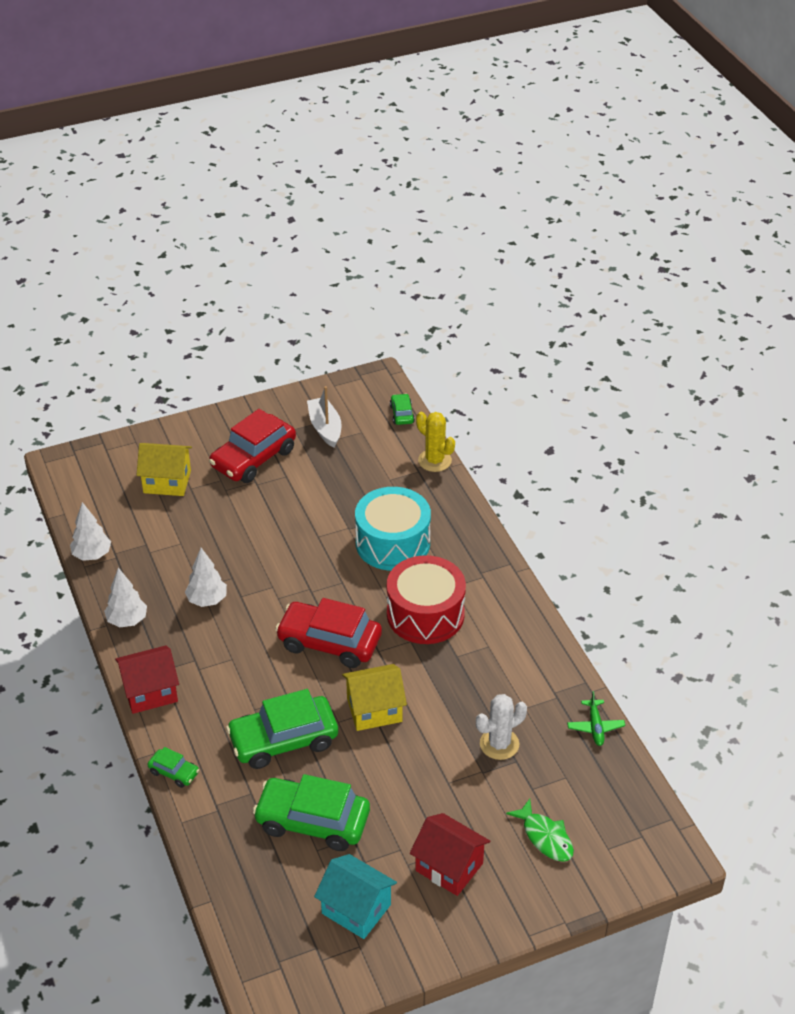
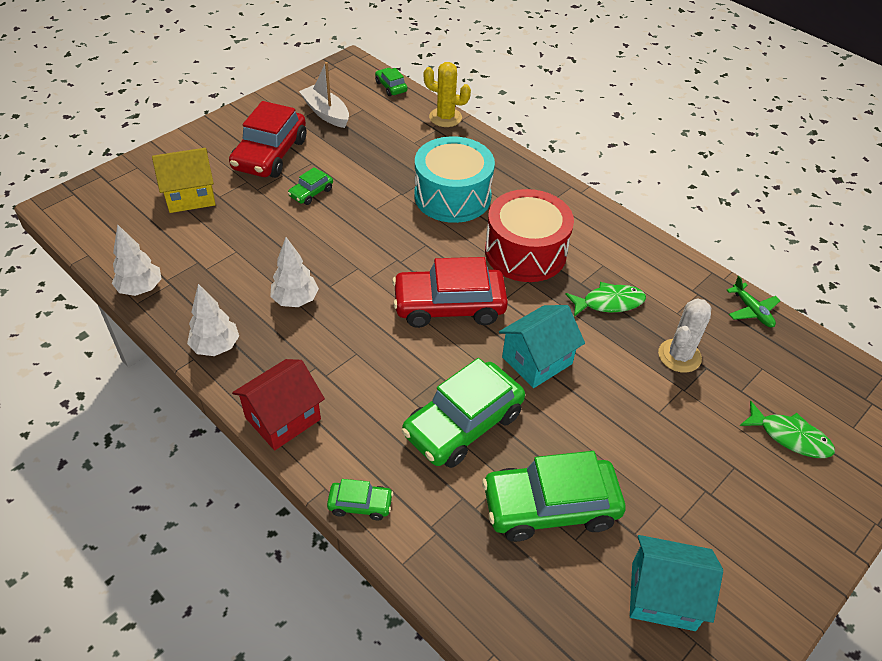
camera: 25 degrees left, 5 degrees up
yellow house [342,664,407,731] -> turquoise house [499,305,585,388]
red house [410,813,490,896] -> none
none -> green car [288,167,333,205]
none -> green fish [565,282,646,317]

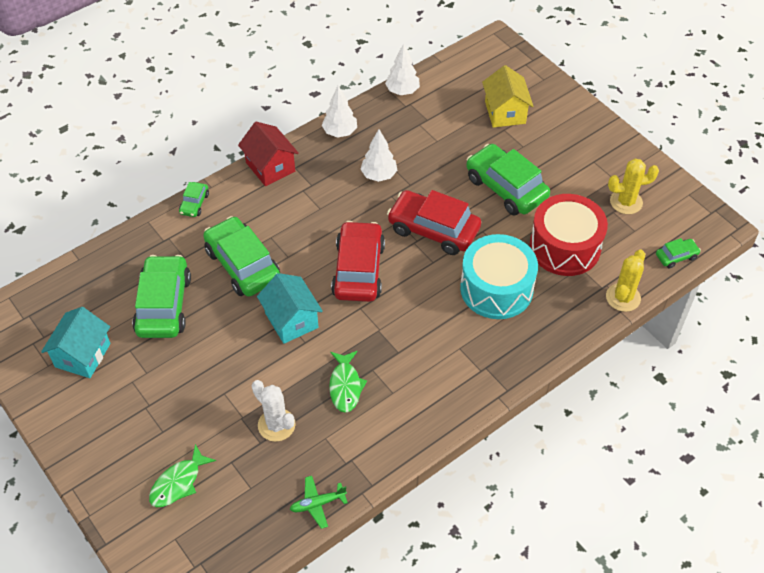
camera: 100 degrees right, 5 degrees up
red car [229,101,306,178] -> red car moved to [387,190,481,255]
green car [288,167,333,205] -> green car [466,144,550,216], size x2.14
white boat [299,62,349,128] -> yellow cactus [608,159,659,214]
red drum [485,189,574,282] -> red drum moved to [530,194,608,276]

